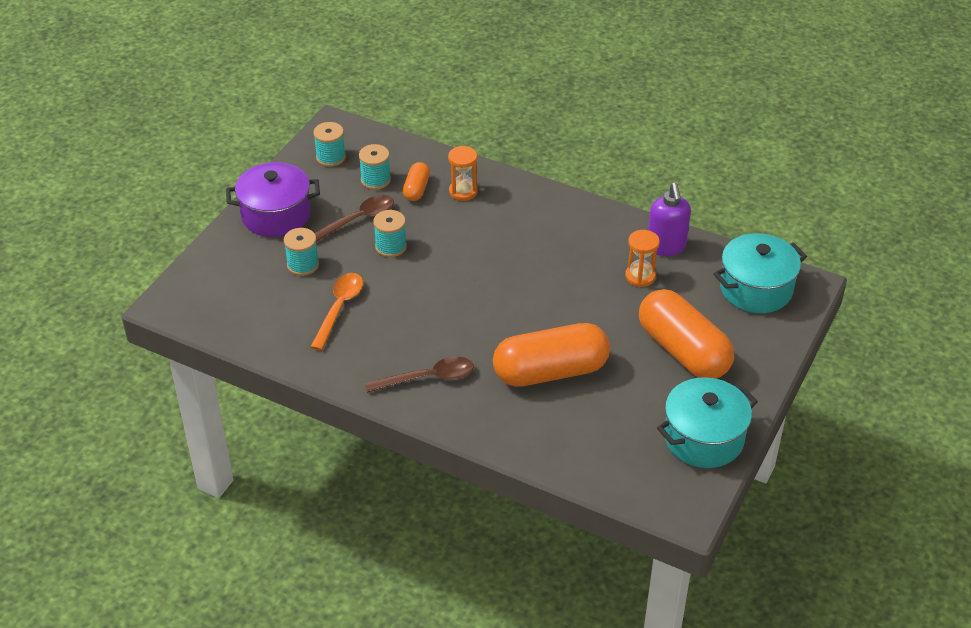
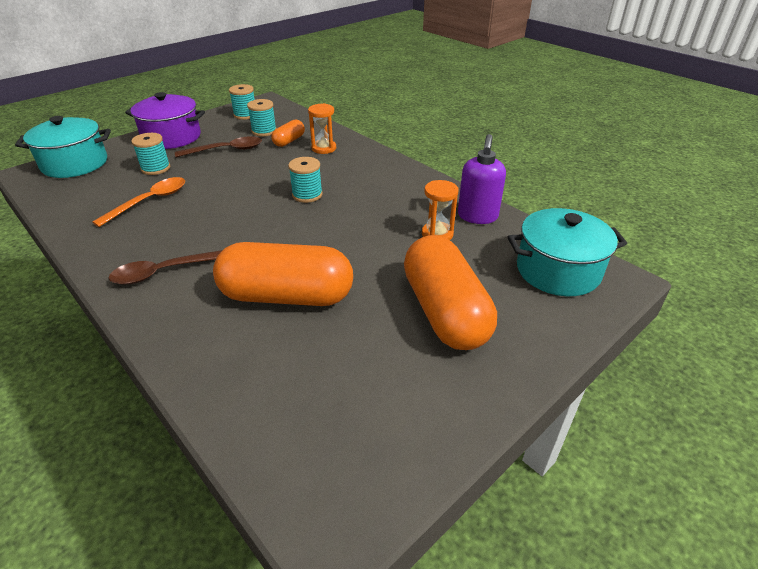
camera: 20 degrees right, 5 degrees down
brown spoon [365,357,474,393] -> brown spoon turned 150 degrees clockwise [109,250,222,285]
turquoise spool [373,210,407,257] -> turquoise spool moved to [288,157,323,203]
turquoise pot [657,377,758,468] -> turquoise pot moved to [15,116,111,178]

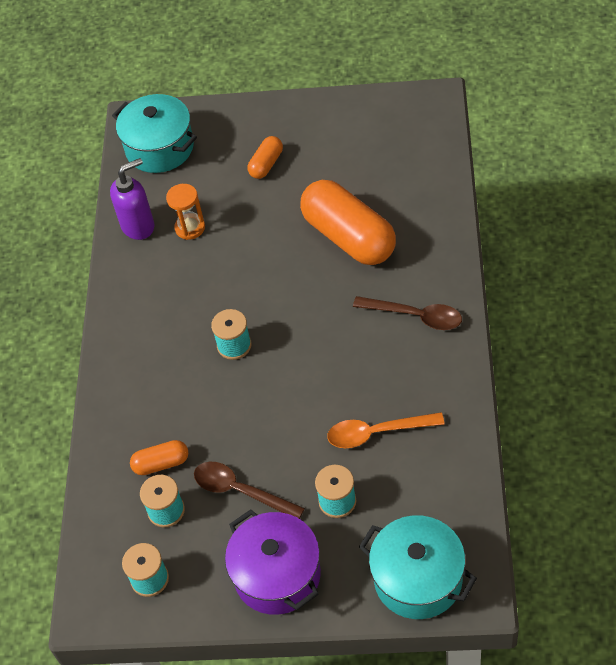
camera: 130 degrees left, 15 degrees up
orange hourglass [308,103,336,154] -> none
orange capsule [404,235,497,350] -> orange capsule [247,136,283,179], size x0.47

